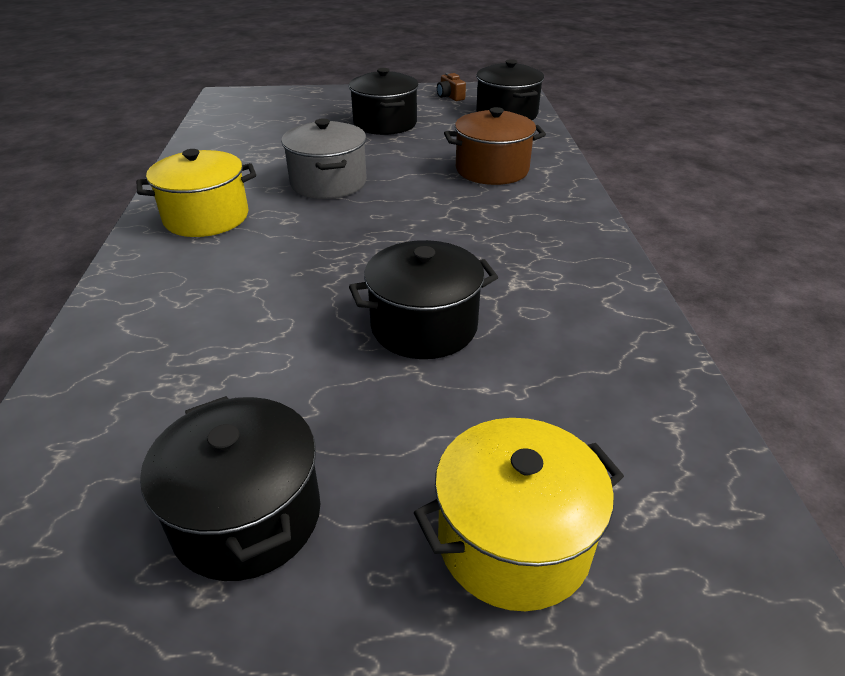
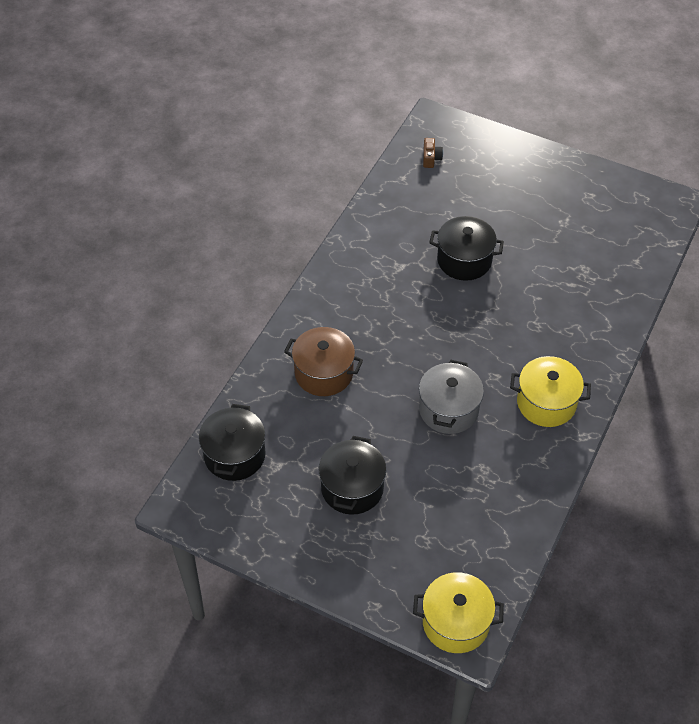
camera: 150 degrees left, 15 degrees up
black pot [140,396,320,581] -> none
yellow pot [414,418,624,611] -> yellow pot moved to [413,572,504,653]
brown camera [437,73,466,101] -> brown camera moved to [423,138,443,168]

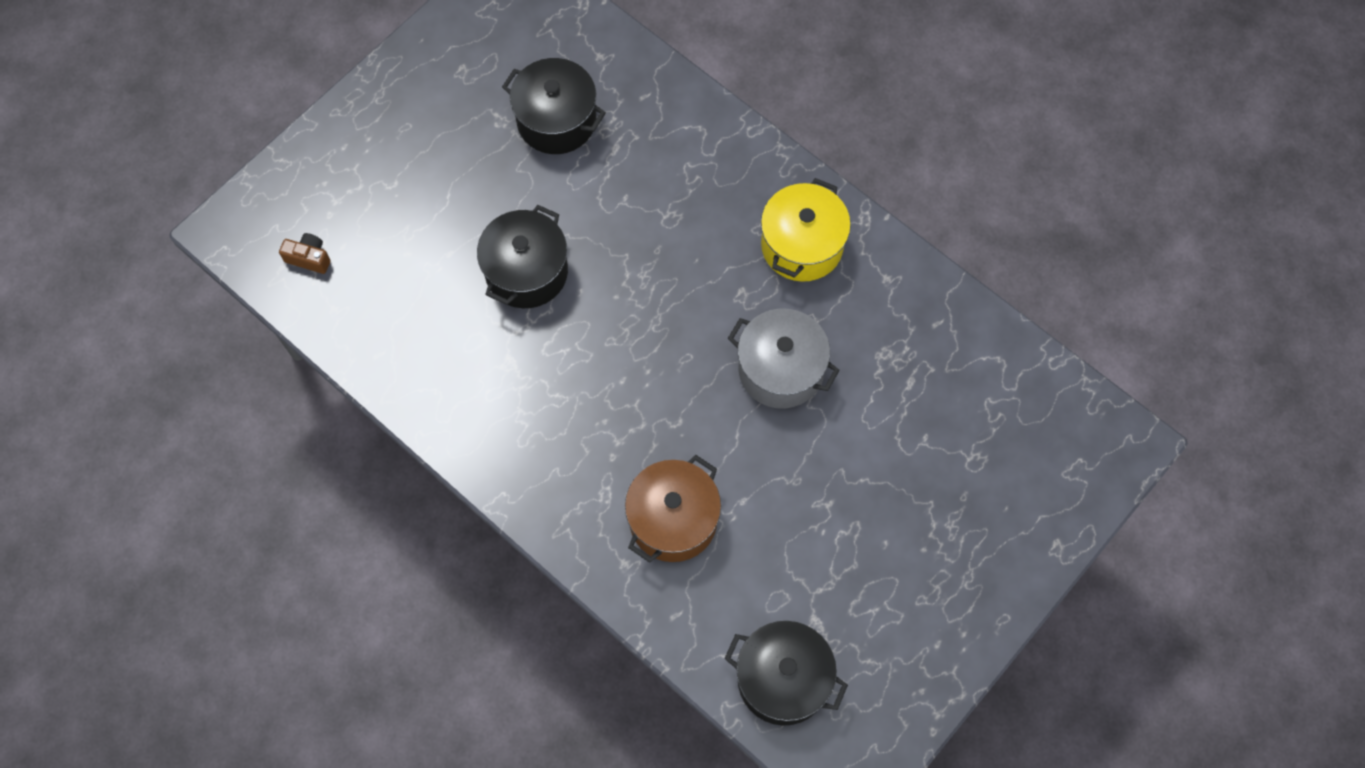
camera: 75 degrees left, 15 degrees up
black pot [319,436,386,515] -> black pot moved to [502,58,606,154]
yellow pot [413,572,504,653] -> none

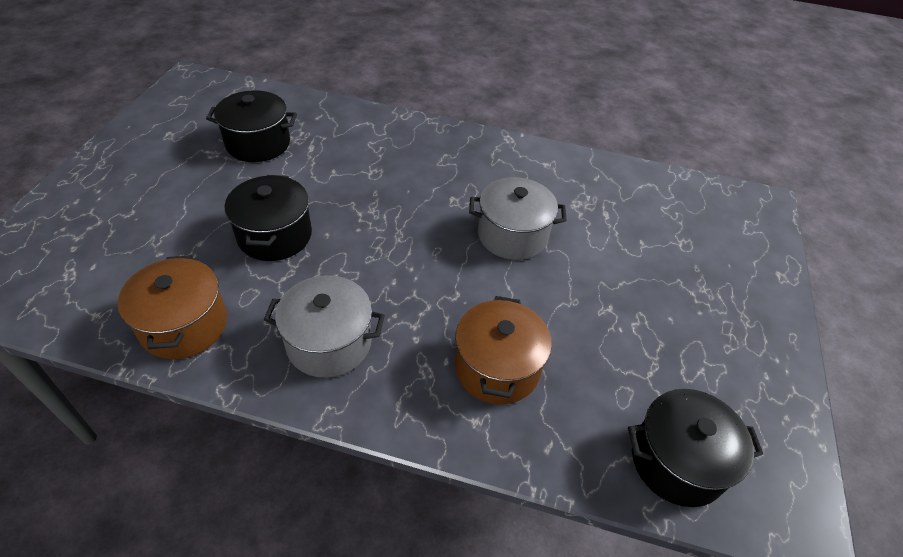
camera: 30 degrees left, 20 degrees down
brown camera [279,233,331,274] -> none
yellow pot [761,178,851,282] -> none
none -> brown pot [118,255,227,359]
none -> grey pot [264,275,385,378]

